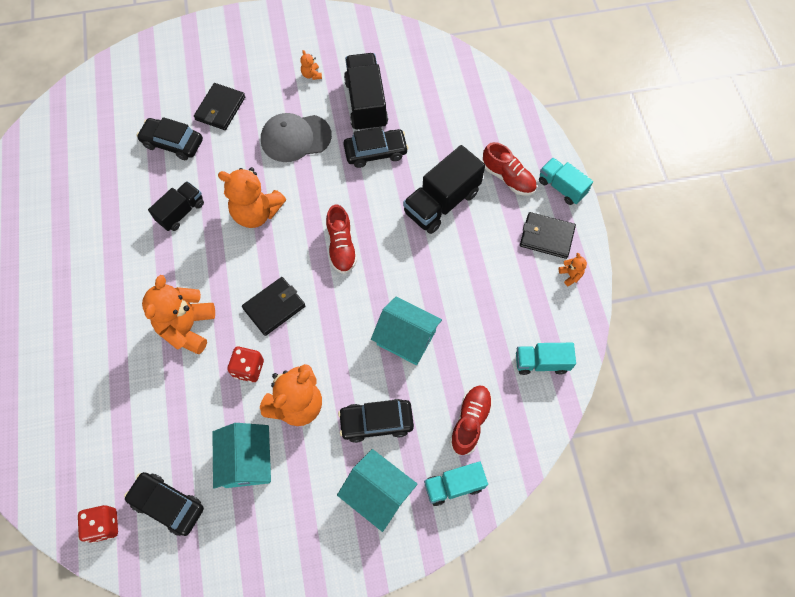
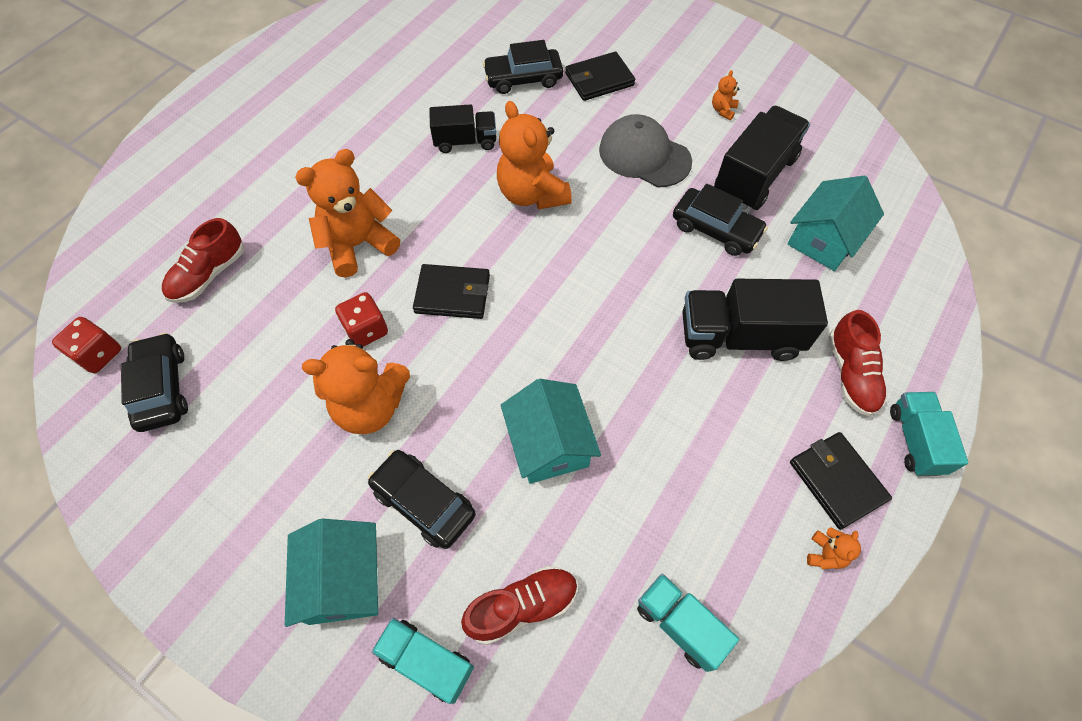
camera: 45 degrees right, 5 degrees down
black car [137,117,203,160] -> black car turned 75 degrees counterclockwise [483,40,563,94]
turquoise house [212,423,271,489] -> turquoise house moved to [788,175,884,271]
red shoe [326,205,357,274] -> red shoe moved to [162,218,244,303]

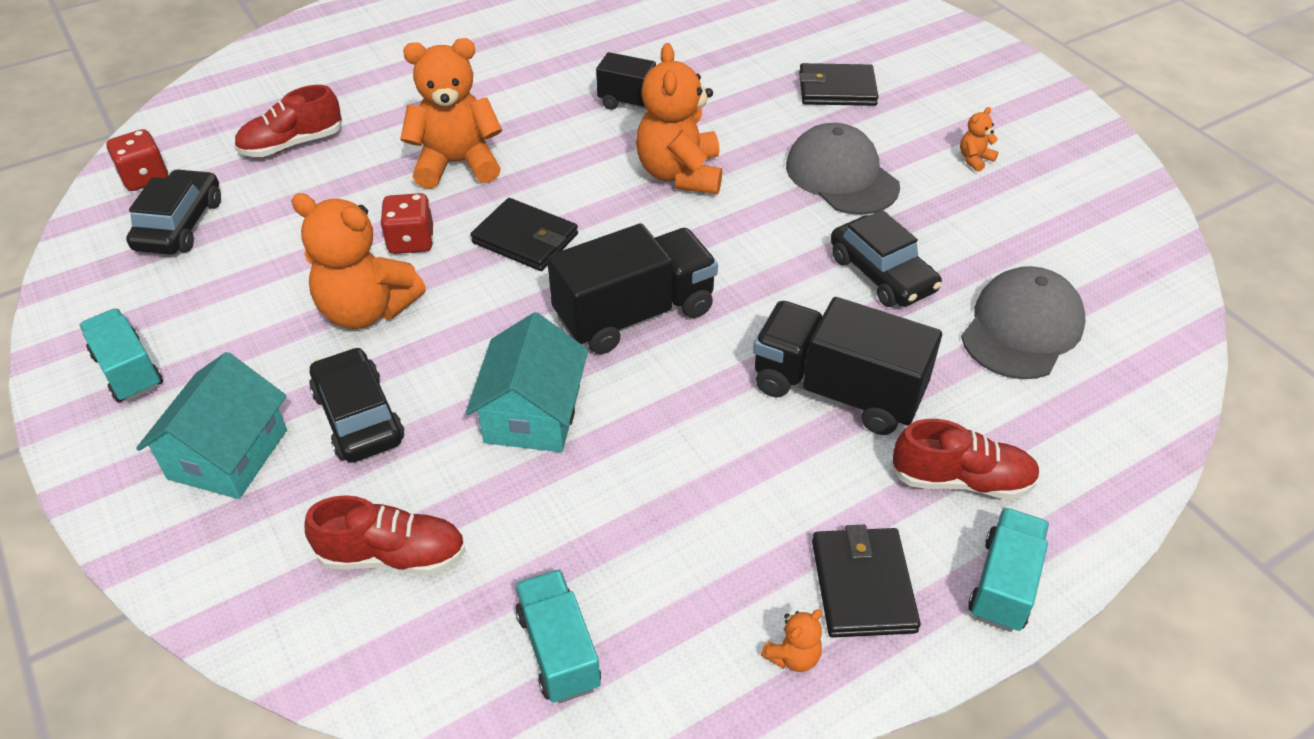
camera: 25 degrees right, 15 degrees down
turquoise truck [371,618,474,704] -> turquoise truck moved to [79,309,163,402]
black car [483,40,563,94] -> none
black truck [714,106,810,210] -> black truck moved to [547,223,718,354]
turquoise house [788,175,884,271] -> grey cap [961,266,1086,379]
red shoe [829,310,888,416] -> red shoe turned 105 degrees counterclockwise [891,419,1040,499]

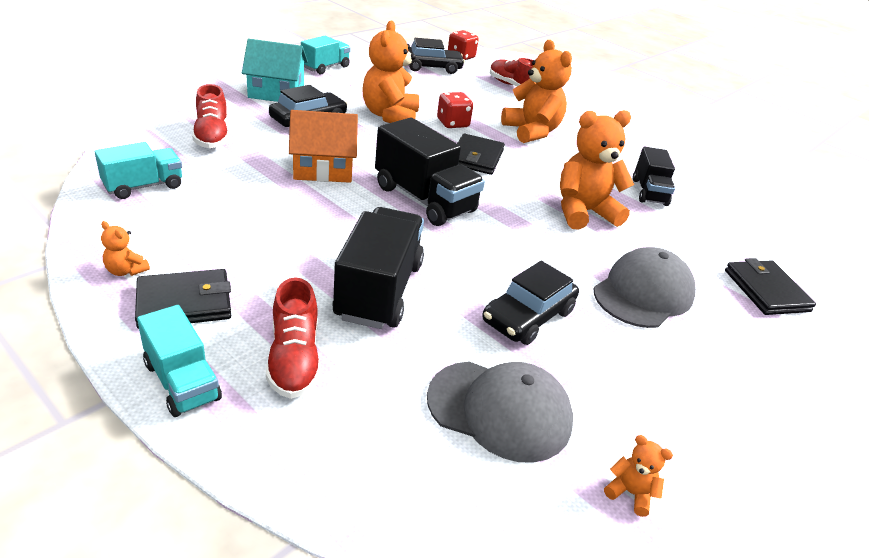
camera: 70 degrees right, 10 degrees down
turquoise house [466,312,588,452] -> orange house [289,110,358,183]
orange teddy bear [960,107,998,172] -> orange teddy bear moved to [604,435,673,517]
turquoise truck [968,508,1049,632] -> turquoise truck turned 45 degrees clockwise [137,305,222,417]

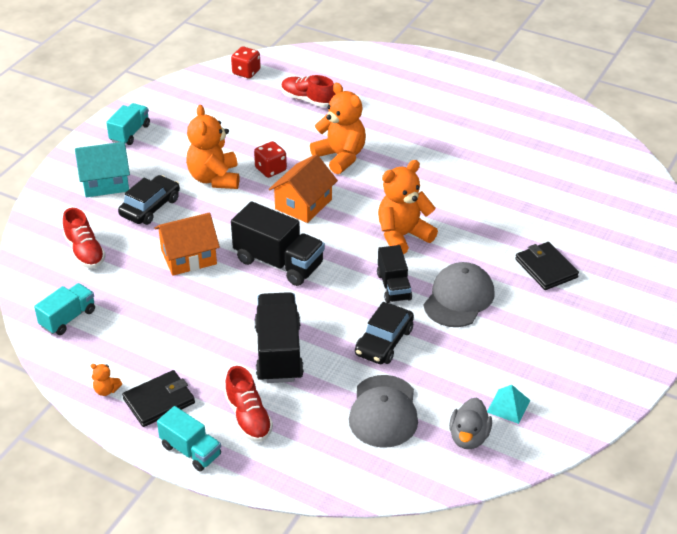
camera: 10 degrees left, 5 degrees up
black car [408,38,465,74] -> none
grey cap [427,362,573,463] -> grey cap turned 90 degrees clockwise [349,375,418,448]
black wallet [457,133,505,175] -> orange house [268,154,338,223]
orange teddy bear [604,435,673,517] -> grey duck [449,398,492,449]
black truck [633,147,675,206] -> black truck moved to [377,245,412,303]
none -> turquoise pyramid [487,385,531,424]

